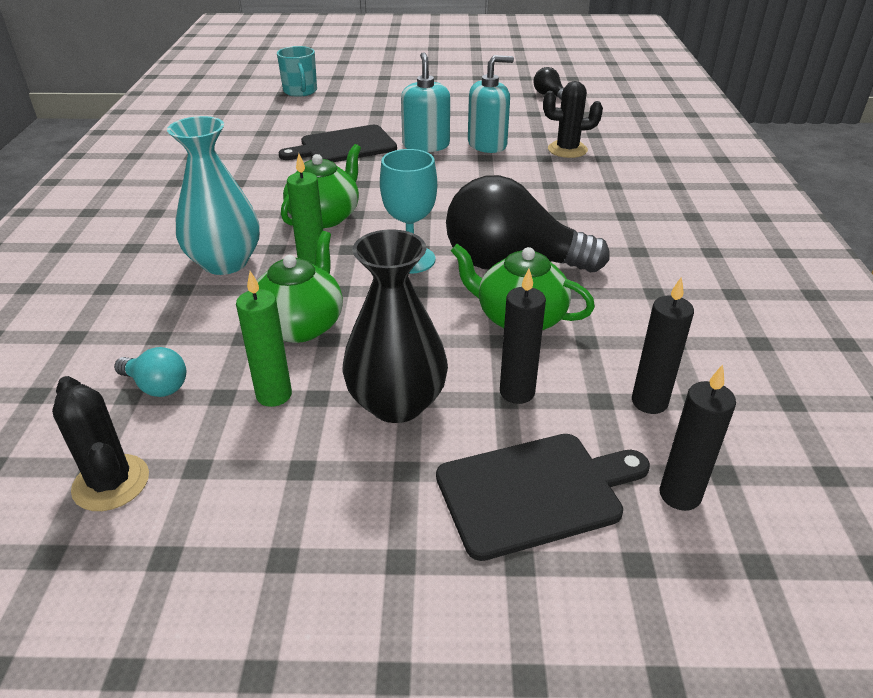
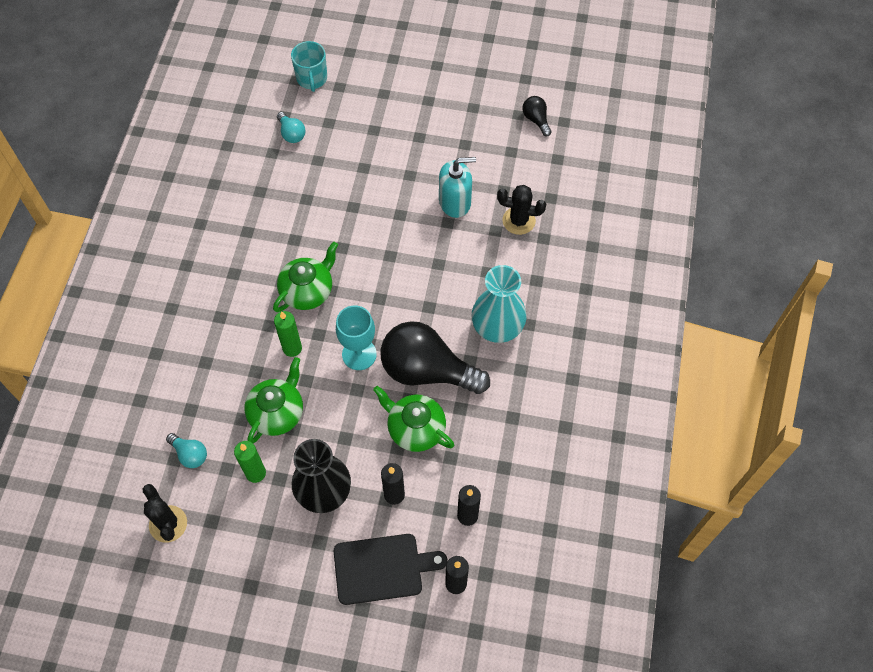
camera: 10 degrees right, 25 degrees up
turquoise vase [167,116,260,275] -> turquoise vase moved to [472,265,527,343]
black cutting board [278,125,397,162] -> none
turquoise soap dispenser [401,52,450,152] -> none
none -> turquoise light bulb [277,112,305,143]

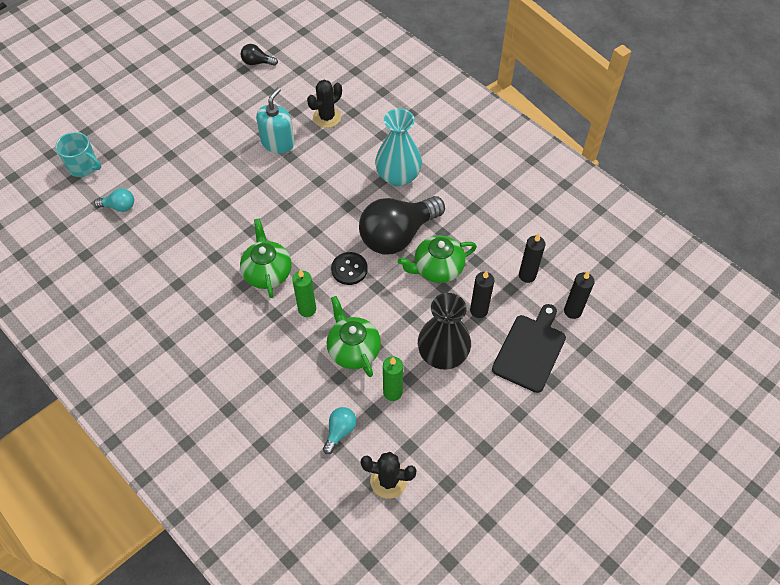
camera: 55 degrees left, 5 degrees down
turquoise light bulb [166,433,207,468] -> turquoise light bulb turned 45 degrees counterclockwise [323,407,357,454]
turquoise goblet [336,305,377,370] -> black button [331,252,368,285]

